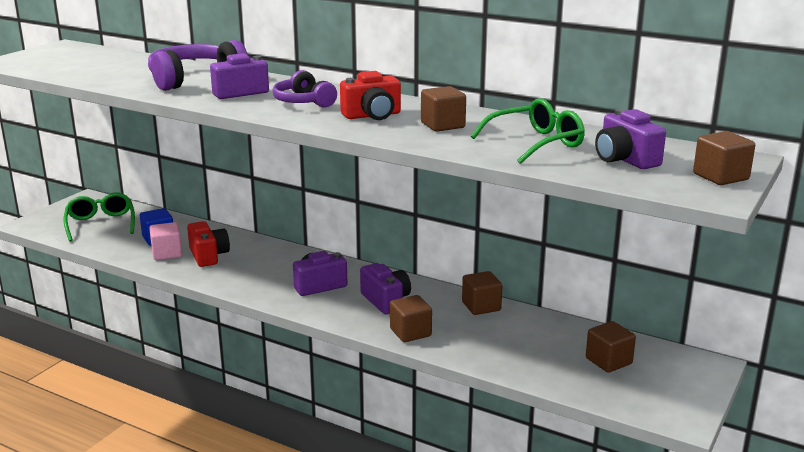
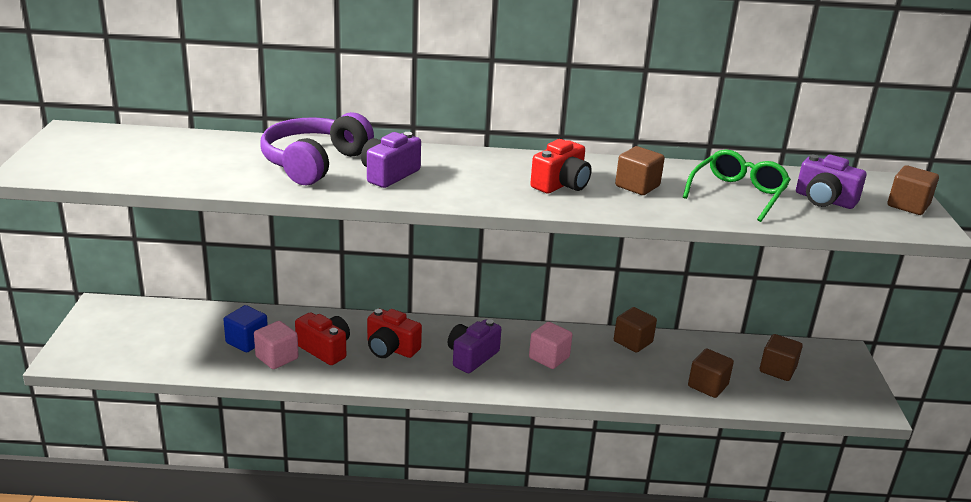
camera: 30 degrees left, 5 degrees up
green glasses [64,192,135,242] -> none
purple headphones [273,70,337,108] -> none
purple camera [360,263,411,314] -> pink cube [529,322,572,369]
brown cube [390,295,432,342] -> brown cube moved to [688,349,734,398]
none -> red camera [367,309,422,358]

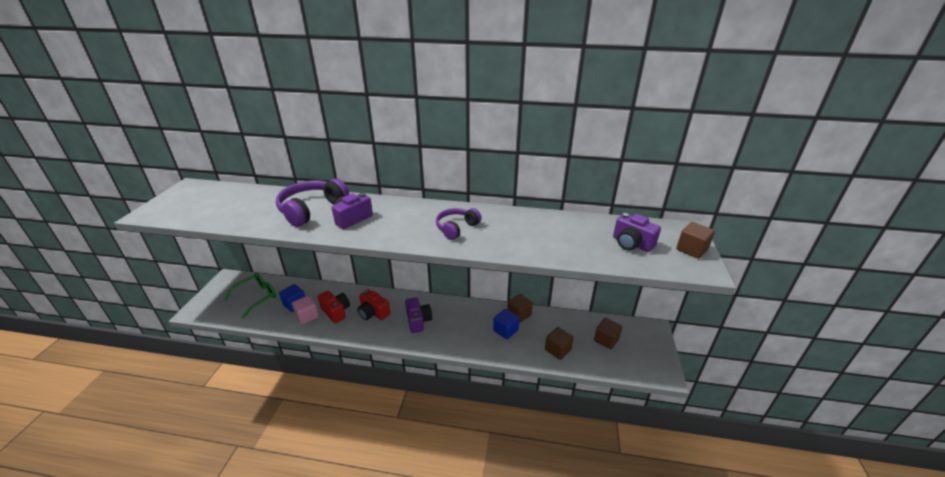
camera: 10 degrees right, 5 degrees up
purple camera [448,319,501,373] -> purple camera turned 120 degrees clockwise [405,297,432,333]
pink cube [529,322,572,369] -> none
red camera [530,139,592,193] -> purple headphones [436,208,482,240]
brown cube [615,146,665,195] -> none
green glasses [683,149,791,222] -> green glasses moved to [224,273,277,319]
none -> blue cube [493,309,520,339]

